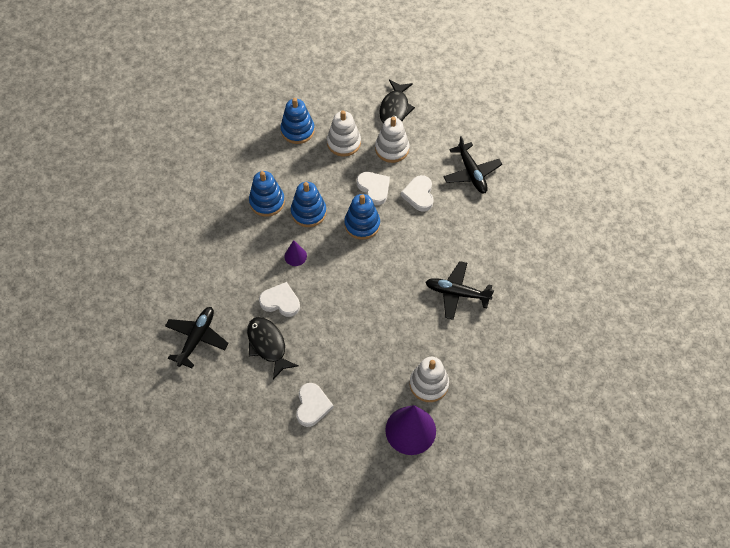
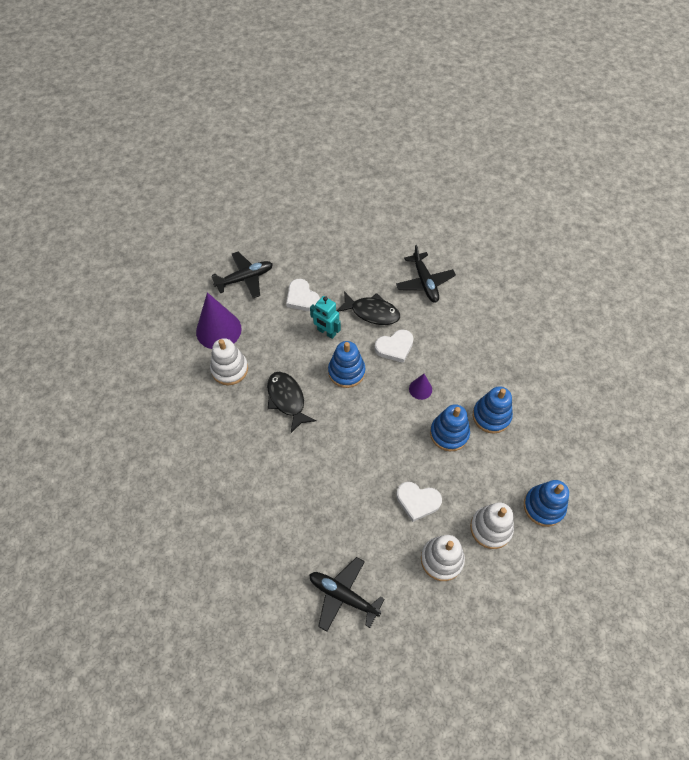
camera: 140 degrees right, 0 degrees up
blue stacking toy [344,194,380,240] -> blue stacking toy moved to [328,341,365,388]
black fish [379,79,415,123] -> black fish moved to [267,372,317,433]
white heart [401,175,434,212] -> none
black plane [426,261,494,320] -> black plane moved to [211,252,273,298]
none -> turquoise robot [310,296,341,339]

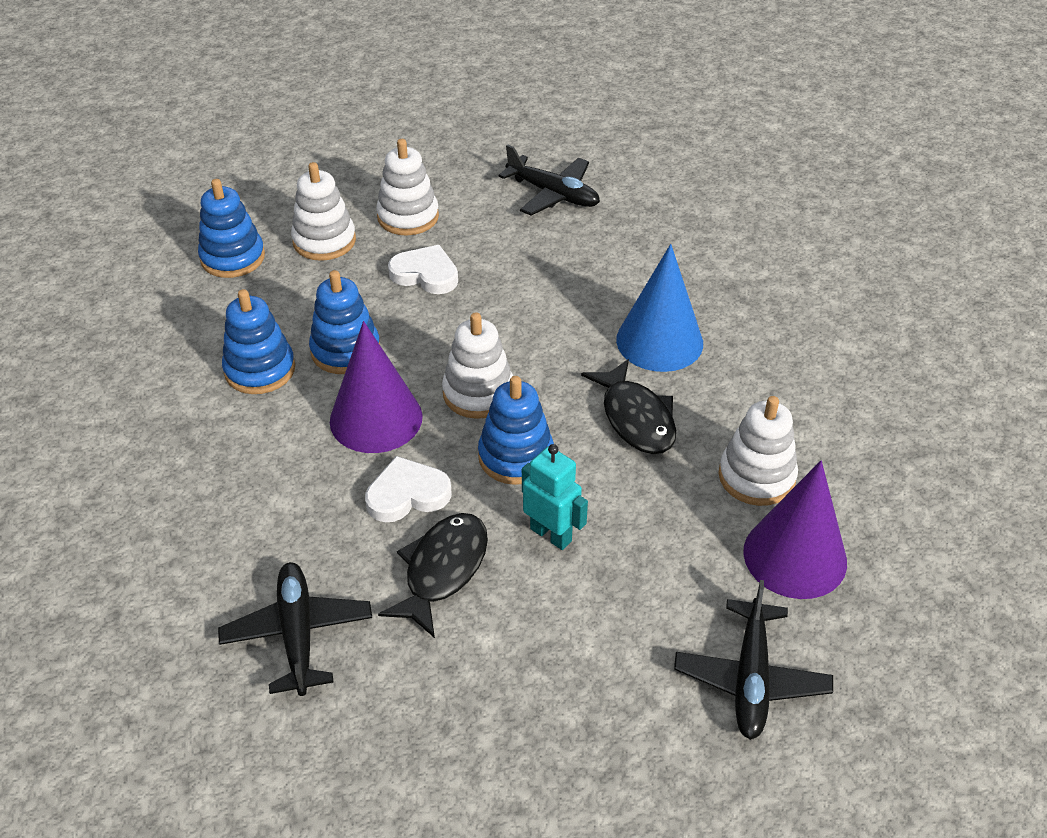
camera: 175 degrees left, 15 degrees down
black plane [211,252,273,298] -> black plane turned 60 degrees counterclockwise [674,580,833,740]
white heart [286,279,320,311] -> none
black fish [336,291,400,325] -> black fish turned 90 degrees clockwise [378,513,488,638]
purple cone [409,374,432,400] -> purple cone [330,321,423,453], size x2.04
none -> white stacking toy [442,312,513,419]
none -> blue cone [616,244,703,372]

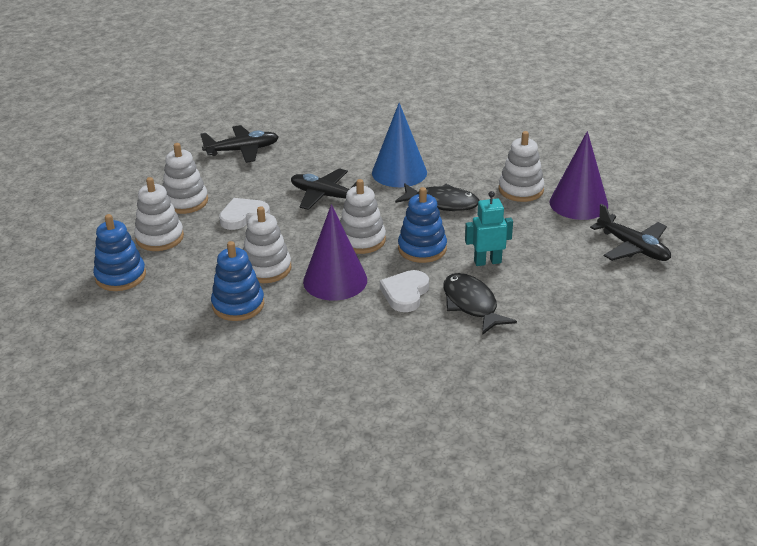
camera: 50 degrees left, 10 degrees down
black plane [218,562,372,696] -> black plane moved to [291,168,356,210]
blue stacking toy [309,270,380,374] -> white stacking toy [243,206,292,283]

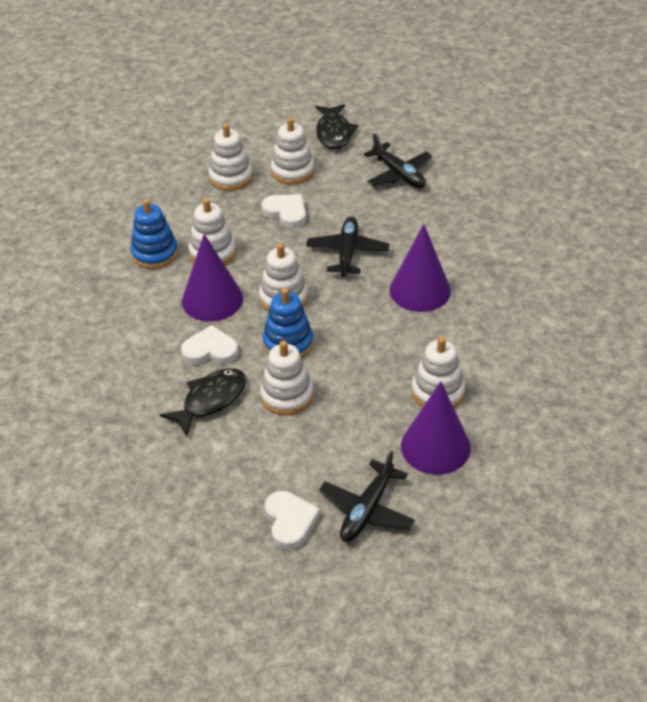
camera: 70 degrees right, 10 degrees up
blue stacking toy [93,214,146,291] -> none
blue cone [372,103,427,187] -> purple cone [389,224,451,312]
black fish [395,183,479,211] -> black fish moved to [315,104,358,149]
turquoise robot [465,191,513,266] -> white stacking toy [260,341,313,415]
none -> white heart [265,491,320,550]

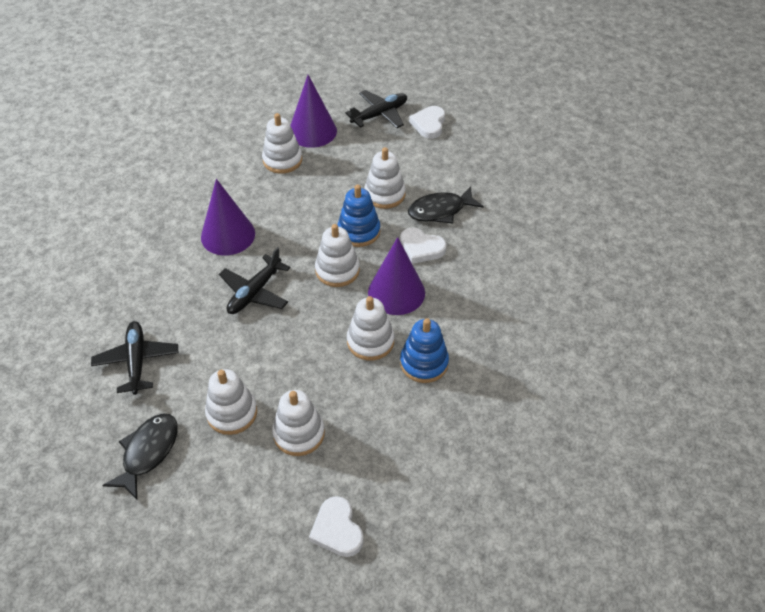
camera: 155 degrees left, 5 degrees up
white heart [261,194,306,228] -> white heart moved to [309,496,364,557]

